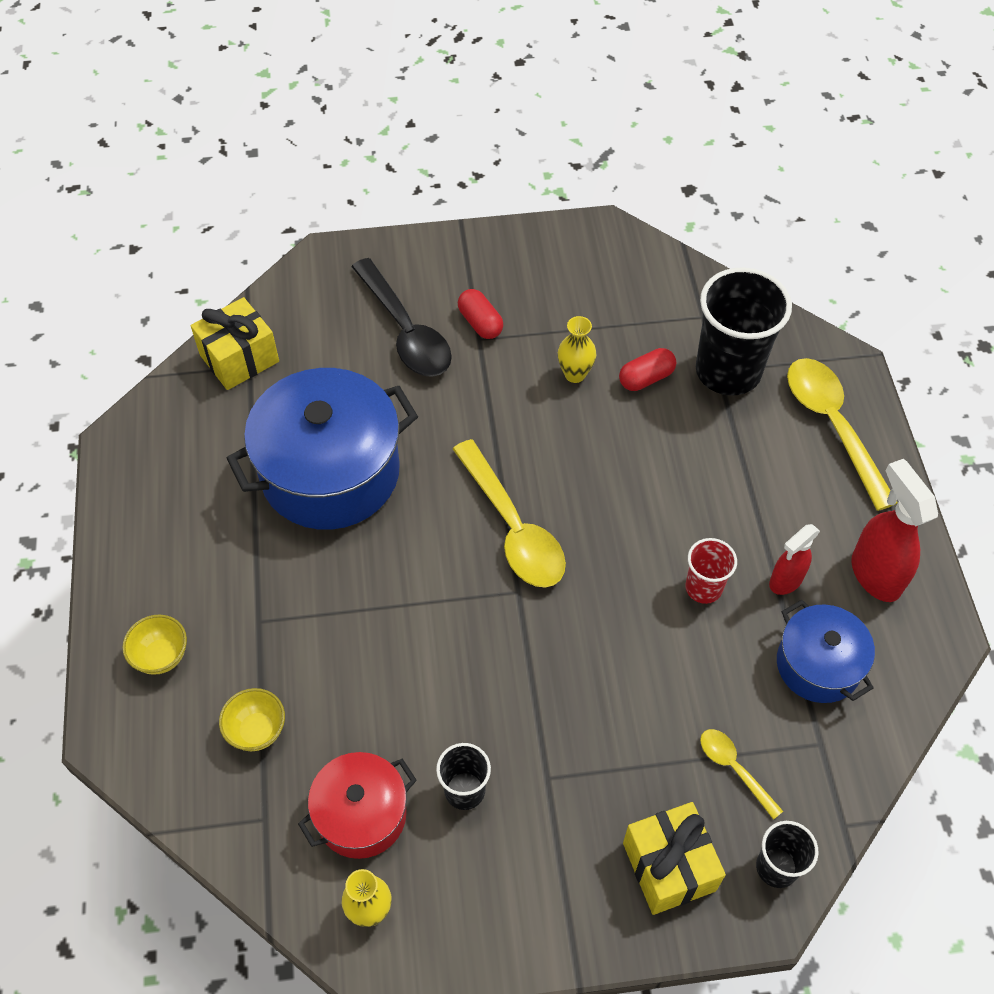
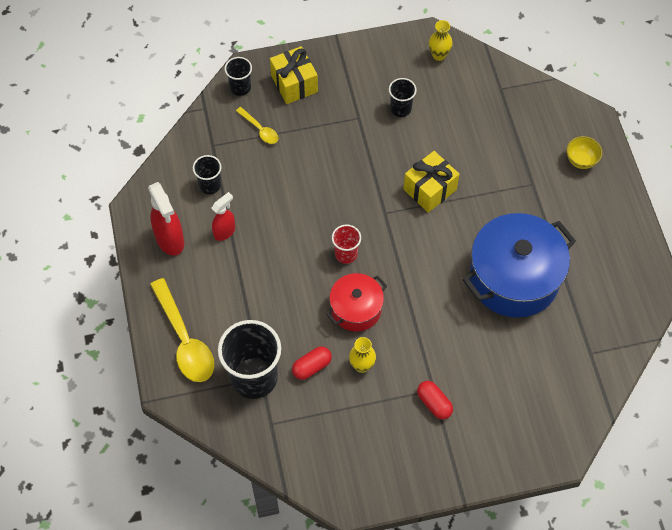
camera: 175 degrees right, 5 degrees up
yellow gift [191,297,279,390] -> yellow gift moved to [404,151,459,213]
yellow bowl [219,688,285,751] -> none
red pot [298,752,417,859] -> red pot moved to [326,273,387,332]
black spoon [351,258,452,377] -> none
yellow spoon [453,439,566,587] -> none
red cup [685,538,737,604] -> red cup moved to [332,225,361,264]
blue pot [777,600,875,703] -> black cup [193,155,222,194]

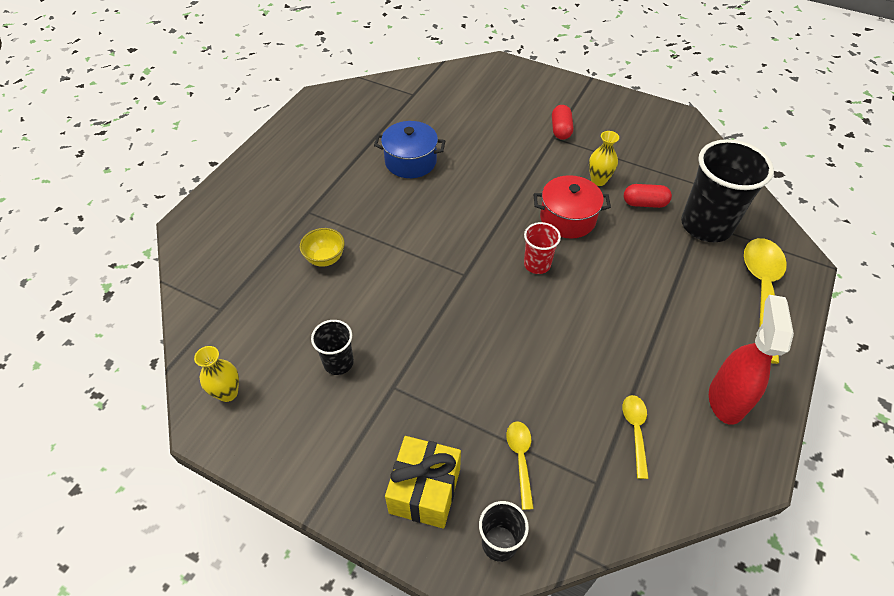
camera: 140 degrees left, 10 degrees down
black cup [193,155,222,194] -> yellow spoon [623,395,649,479]
red spray bottle [211,192,235,241] -> none
yellow gift [404,151,459,213] -> none
blue pot [462,213,576,318] -> blue pot [374,121,445,178], size x0.56
yellow bowl [566,136,602,169] -> yellow bowl moved to [300,228,345,267]

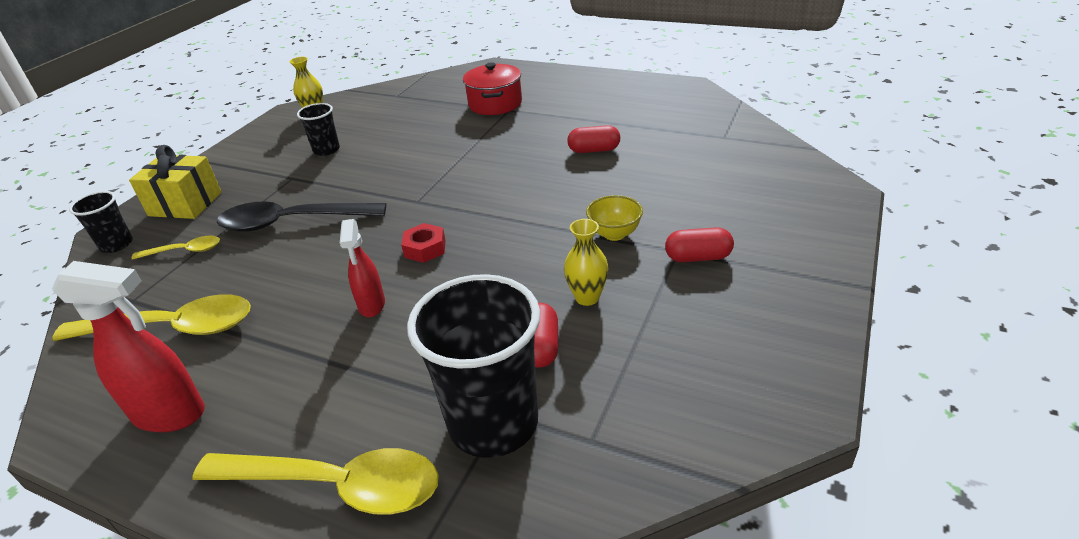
camera: 90 degrees right, 15 degrees down
yellow bowl [300,228,345,267] -> yellow bowl moved to [586,195,643,241]
blue pot [374,121,445,178] -> red capsule [567,125,620,153]
red cup [524,222,561,274] -> red nut [401,223,446,263]
red pot [534,175,611,239] -> red pot moved to [463,62,522,115]
yellow spoon [623,395,649,479] -> yellow spoon [52,294,251,341], size x1.99
none -> black spoon [217,202,386,232]
none -> red spray bottle [340,219,385,317]

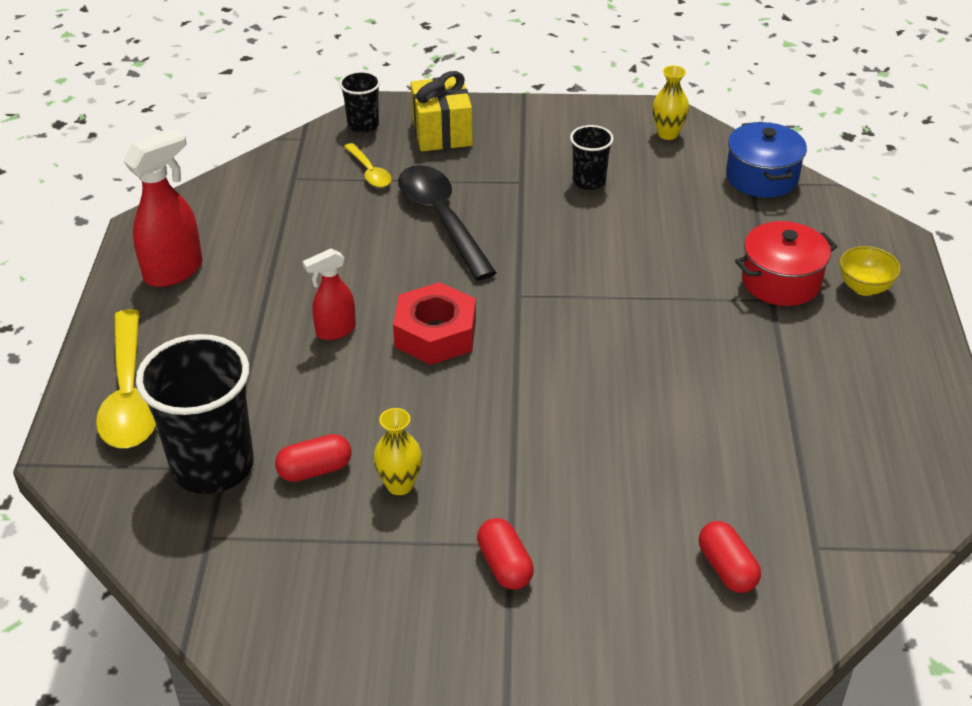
camera: 65 degrees right, 5 degrees up
red spray bottle [52,261,205,432] -> red spray bottle turned 120 degrees counterclockwise [123,129,203,287]
yellow spoon [52,294,251,341] -> none
red nut [401,223,446,263] -> red nut [393,282,476,365], size x1.75
red capsule [567,125,620,153] -> red capsule moved to [699,521,761,593]
yellow bowl [586,195,643,241] -> yellow bowl moved to [840,246,901,296]
none -> blue pot [726,122,807,198]

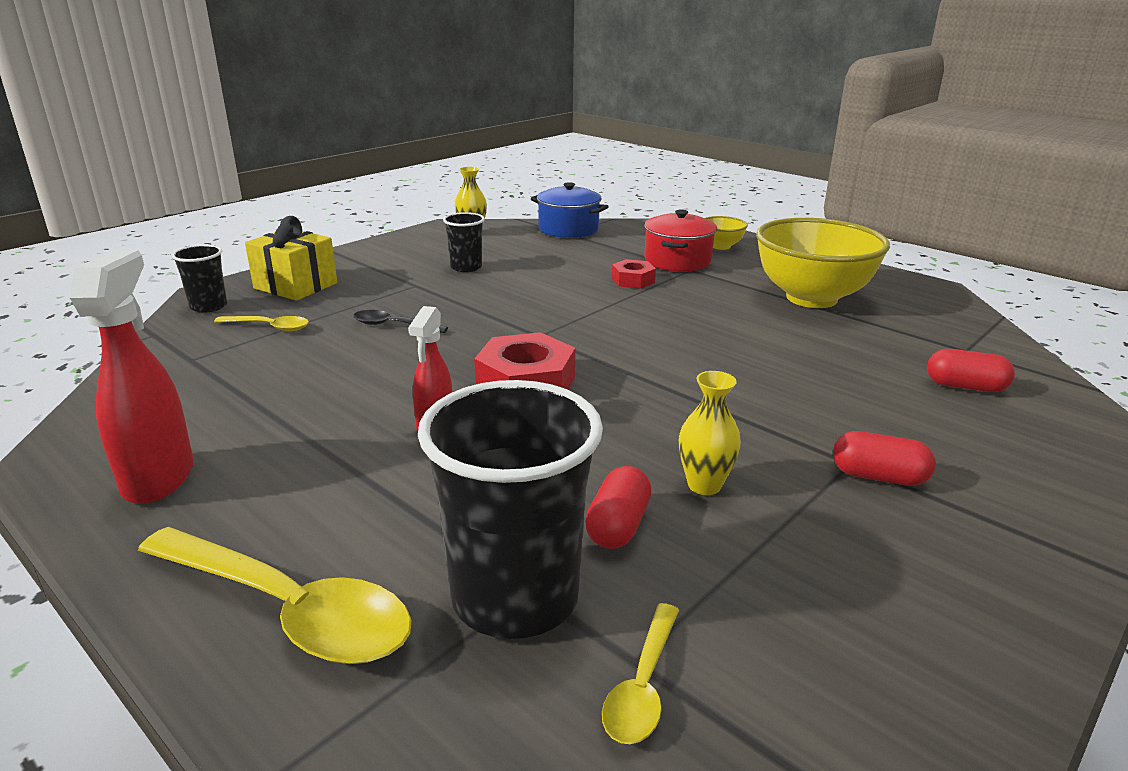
camera: 50 degrees left, 15 degrees down
black spoon [398,165,497,281] -> black spoon [353,310,448,333], size x0.50
none -> yellow spoon [602,603,679,744]
none -> red nut [612,259,656,289]
none -> yellow bowl [756,218,890,308]

